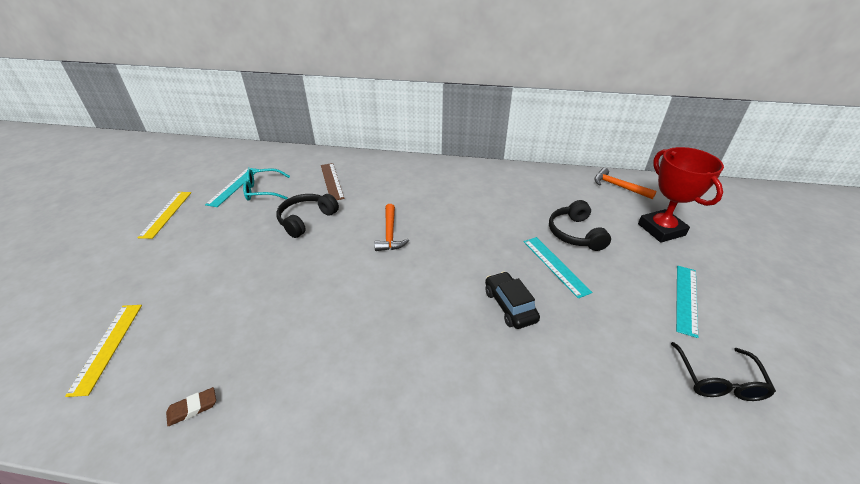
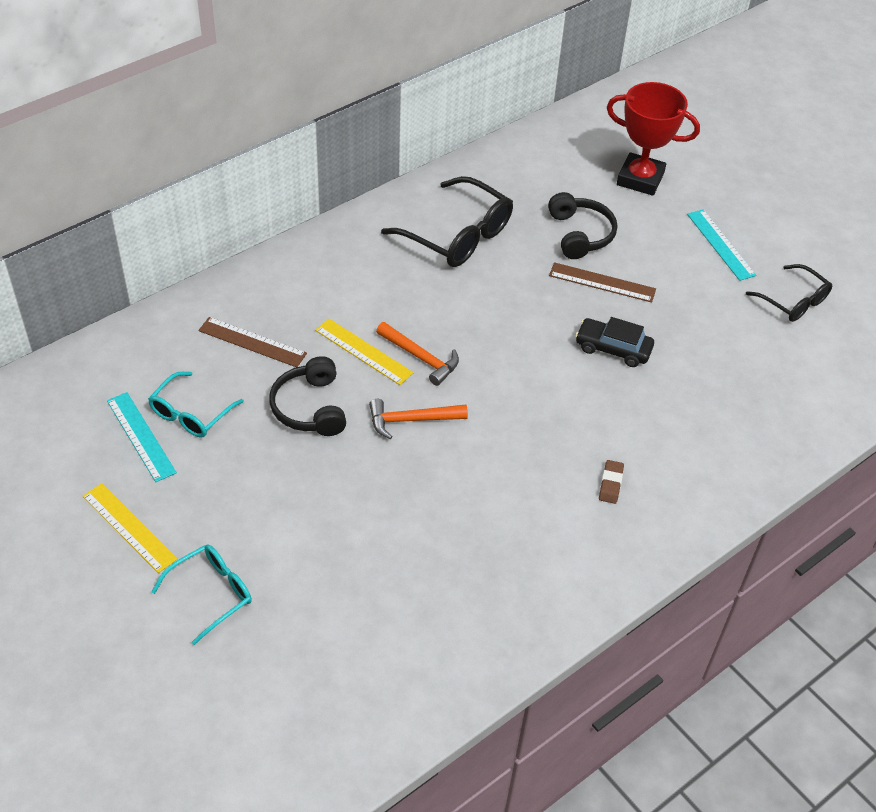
camera: 50 degrees left, 10 degrees up
yellow ruler [65,305,142,397] -> yellow ruler moved to [315,319,413,385]
brown eraser [166,387,216,426] -> brown eraser moved to [599,460,624,504]
turquoise ruler [524,237,592,298] -> brown ruler [549,262,656,303]
black headphones [549,200,611,251] -> black headphones turned 135 degrees counterclockwise [548,192,617,259]
orange hammer [594,168,657,199] -> orange hammer moved to [369,399,468,439]
none -> turquoise glasses [151,545,252,645]
none -> black glasses [381,176,513,267]

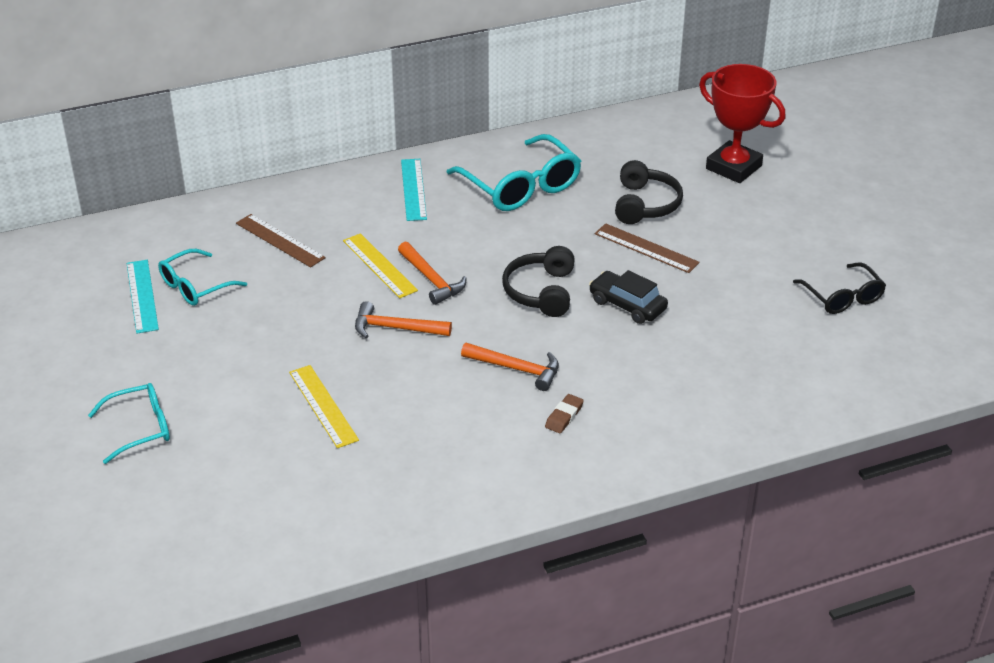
camera: 20 degrees right, 10 degrees down
yellow ruler [83,483,178,573] -> yellow ruler moved to [289,365,359,448]
black headphones [269,356,346,436] -> black headphones moved to [502,246,575,317]
black glasses [381,176,513,267] -> turquoise glasses [446,134,581,211]
turquoise ruler [687,209,756,281] -> turquoise ruler moved to [401,159,427,221]
none -> orange hammer [461,343,559,391]

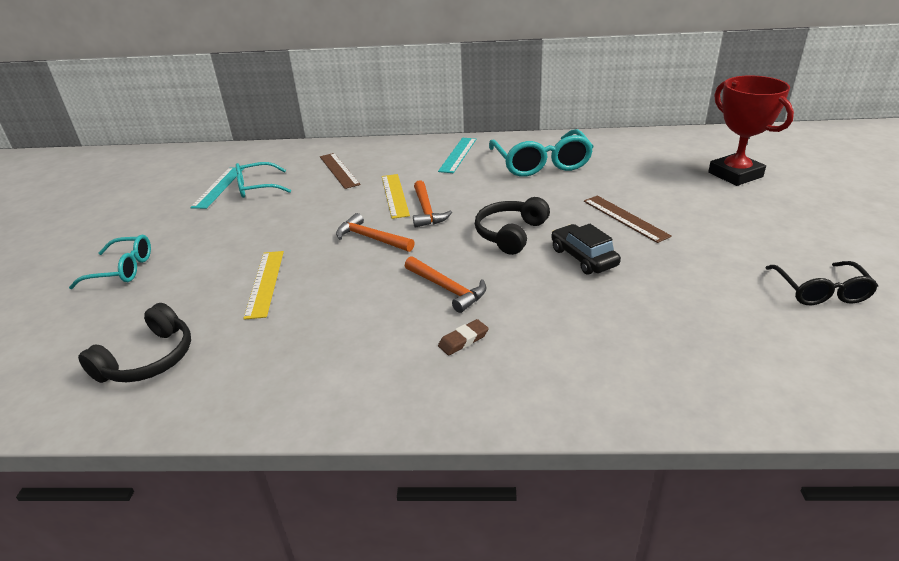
camera: 25 degrees right, 5 degrees down
black headphones [615,160,683,224] -> black headphones moved to [78,303,191,383]

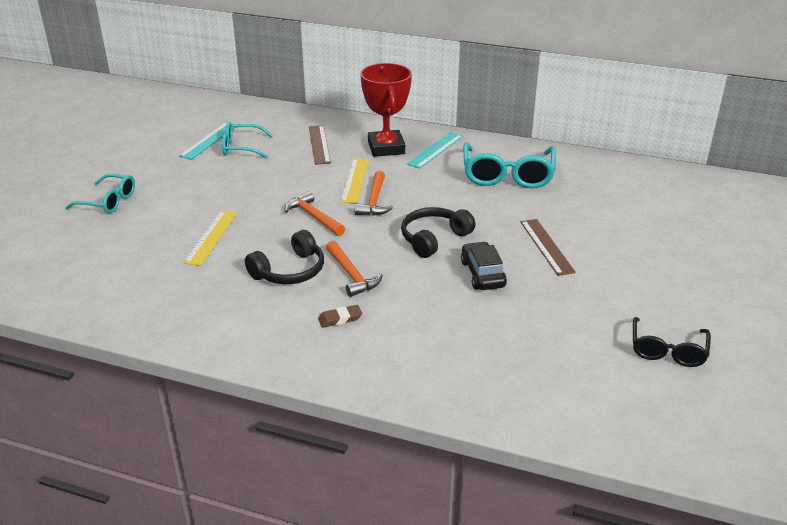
camera: 15 degrees right, 0 degrees up
black headphones [78,303,191,383] -> black headphones moved to [245,230,324,284]
red trophy [708,75,794,186] -> red trophy moved to [360,63,412,157]

